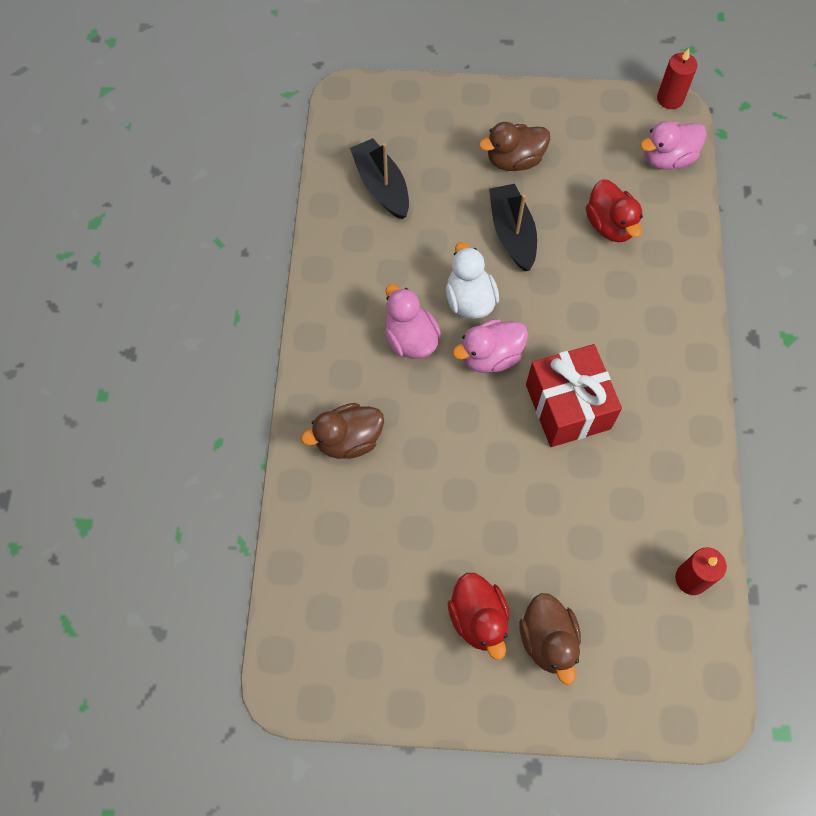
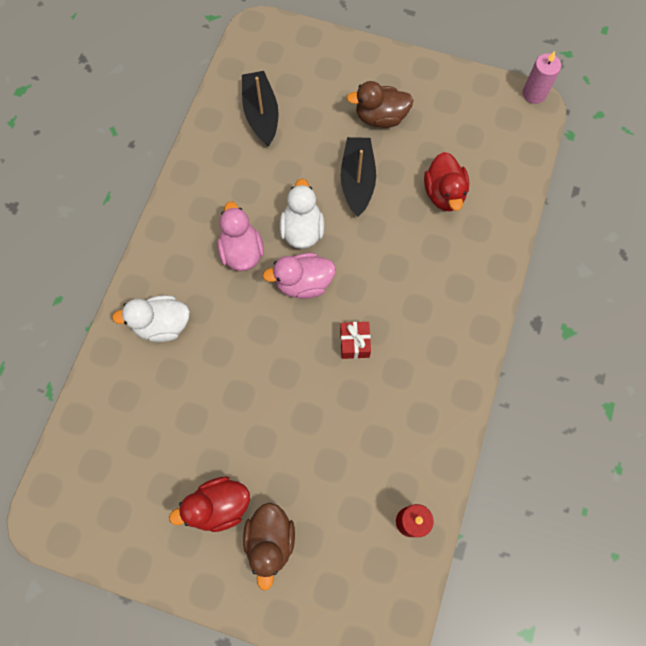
camera: 15 degrees right, 5 degrees up
brown duck [301,403,384,459] -> white duck [112,295,190,342]
red duck [448,573,510,660] -> red duck turned 75 degrees clockwise [169,476,250,532]
red gift [526,344,622,447] -> red gift [340,322,371,359], size x0.49
pink duck [640,121,706,170] -> none
red candle [657,48,697,109] -> pink candle [523,51,561,104]

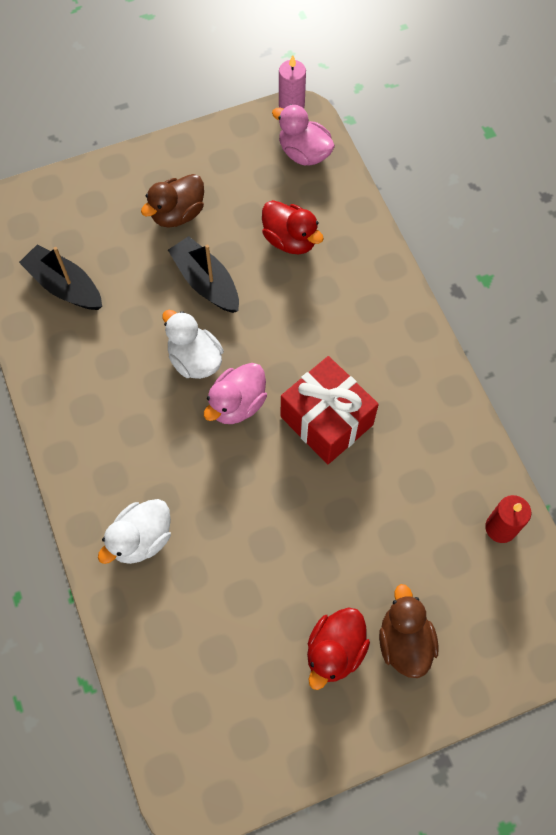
camera: 40 degrees left, 5 degrees down
pink duck [217,201,264,271] -> pink duck moved to [272,104,335,166]
brown duck [243,503,295,591] -> brown duck turned 150 degrees counterclockwise [379,584,439,678]
red gift [340,322,371,359] -> red gift [281,356,379,464], size x2.05

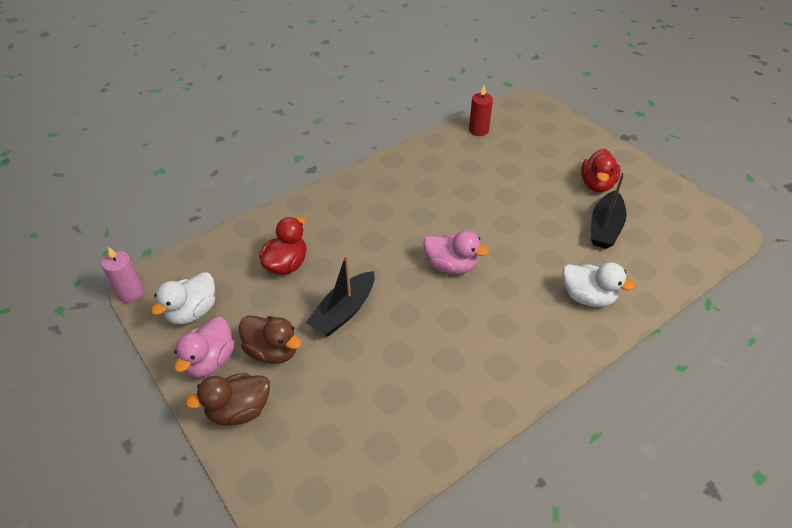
camera: 105 degrees left, 20 degrees down
black boat [19,245,102,310] -> black boat moved to [591,171,627,249]
white duck [162,310,224,379] -> white duck moved to [151,272,215,324]
pink duck [272,104,335,166] -> pink duck moved to [174,317,235,378]
red gift [281,356,379,464] -> none
red duck [307,608,370,690] -> red duck turned 90 degrees clockwise [581,149,620,192]
brown duck [379,584,439,678] -> brown duck moved to [186,373,270,426]

